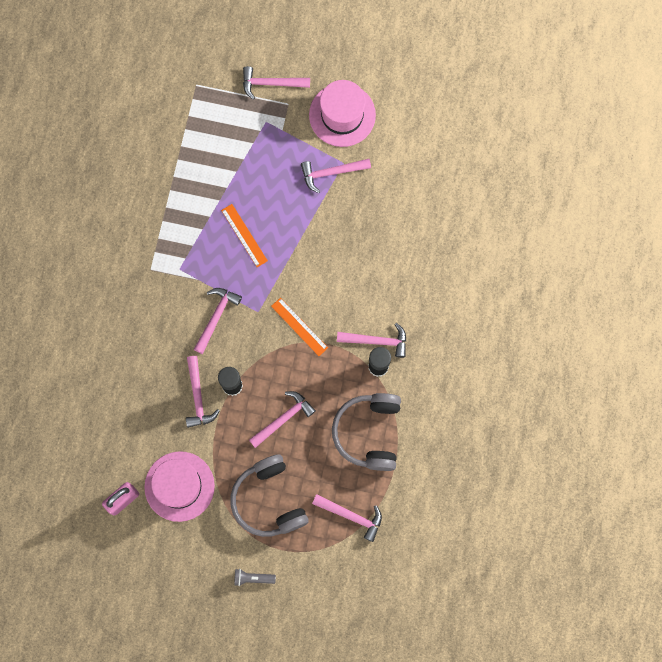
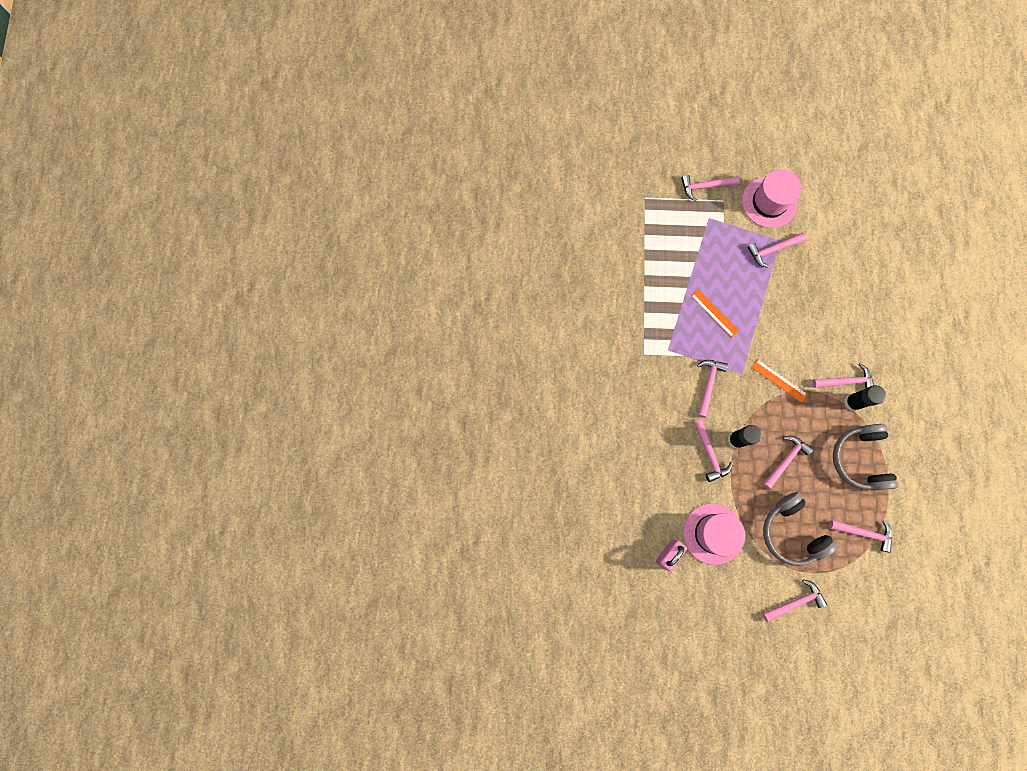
camera: 10 degrees left, 0 degrees up
grey flashlight [234,569,276,586] -> pink hammer [763,579,827,622]

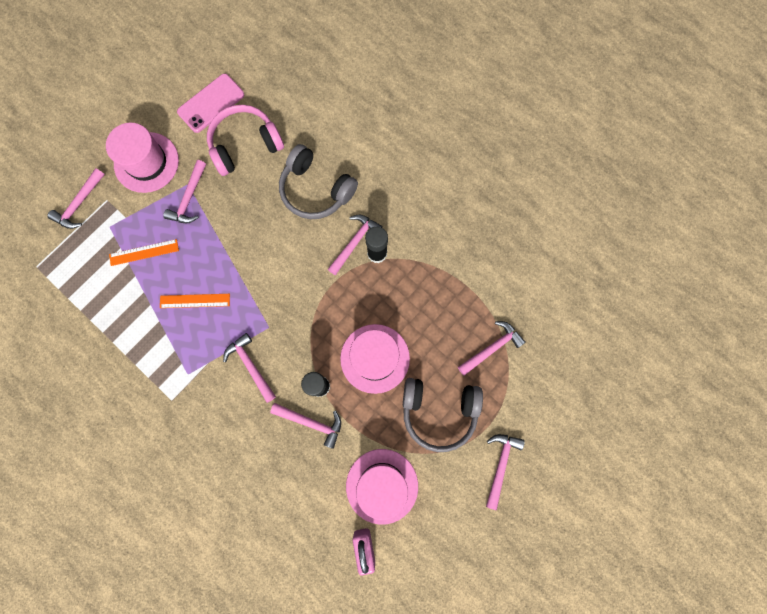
camera: 50 degrees left, 0 degrees up
orange ruler [752,359,807,403] -> orange ruler moved to [109,239,179,266]
pink hammer [763,436,813,490] -> pink hat [340,324,410,394]
grey headphones [833,424,898,491] -> grey headphones moved to [279,144,358,219]
none -> pink phone [177,74,244,133]
none -> pink headphones [207,105,284,176]

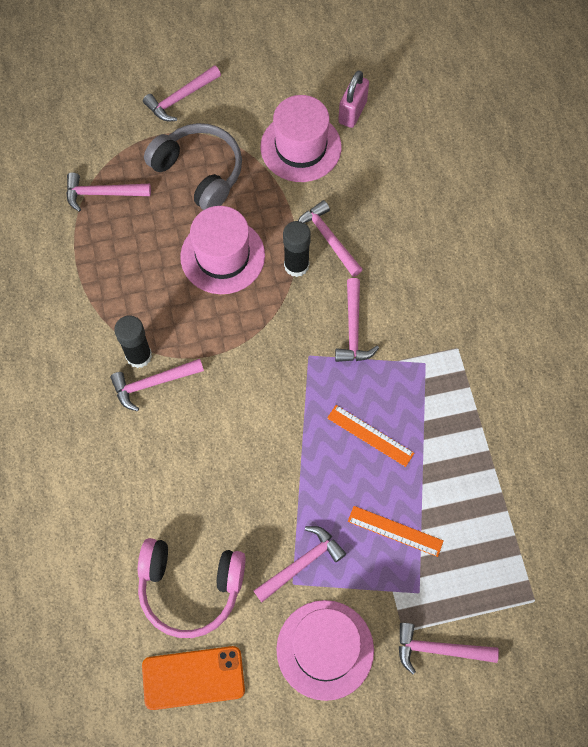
camera: 145 degrees left, 10 degrees down
pink hammer [47,168,105,229] -> pink hammer turned 150 degrees counterclockwise [399,623,499,674]
pink phone [177,74,244,133] -> orange phone [142,646,245,710]
grey headphones [279,144,358,219] -> none

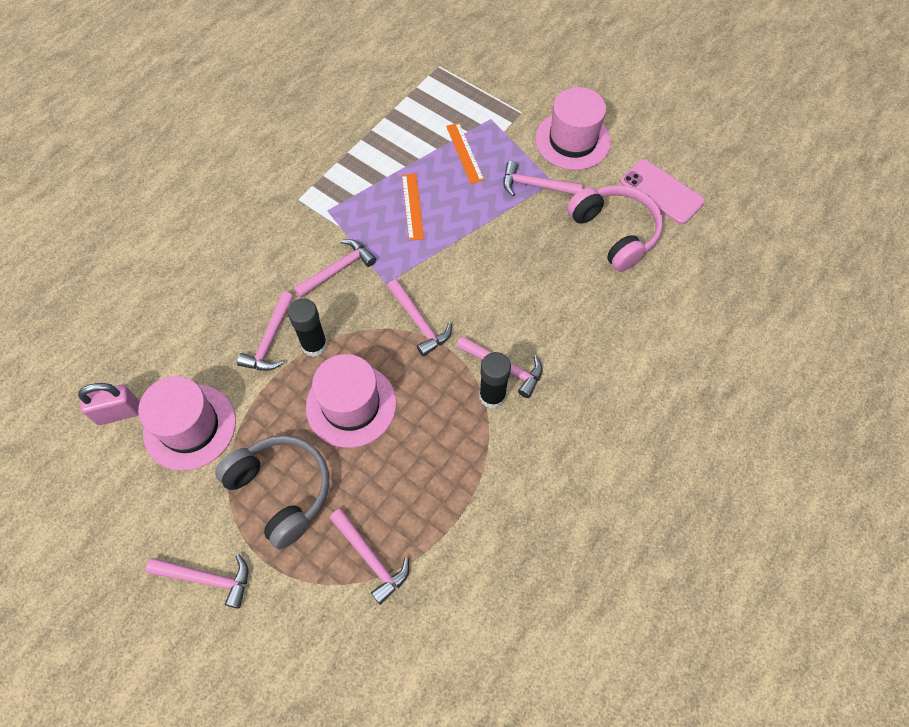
camera: 130 degrees left, 5 degrees down
orange phone [142,646,245,710] -> pink phone [620,159,705,224]
grey headphones [144,123,242,210] -> grey headphones turned 135 degrees clockwise [215,435,329,549]
pink hammer [399,623,499,674] -> pink hammer moved to [387,279,452,357]

